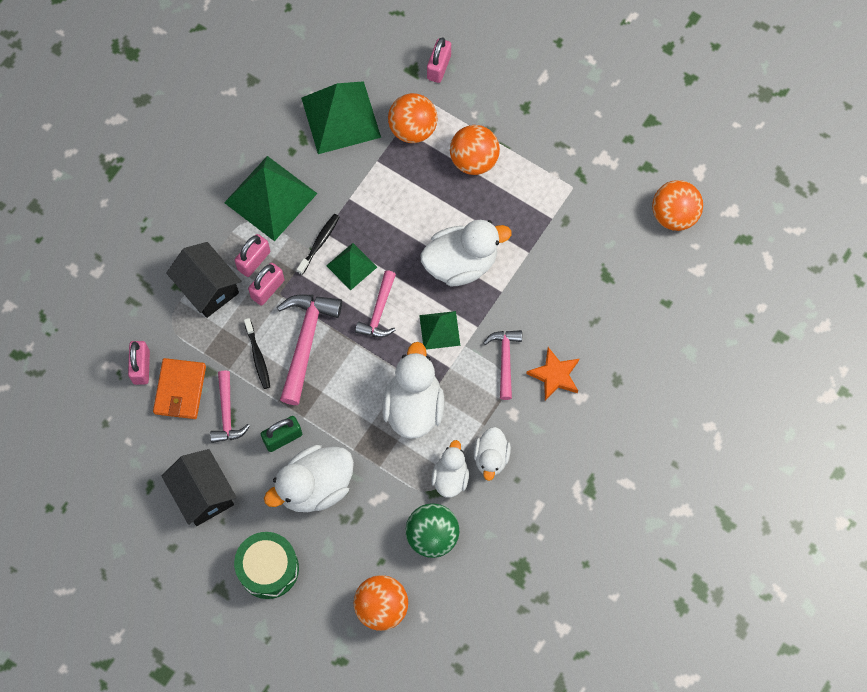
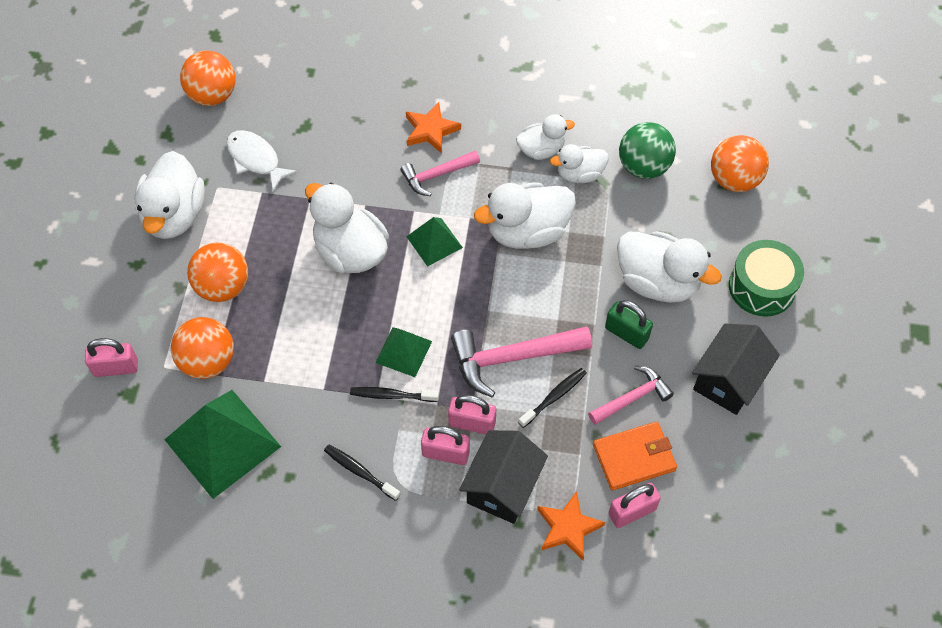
camera: 115 degrees left, 10 degrees down
green pyramid [224,156,318,241] -> black toothbrush [324,444,401,501]
pink hammer [355,270,396,338] -> none
none -> white duck [134,151,205,239]
none -> white fish [226,130,298,191]
none -> orange star [537,491,605,560]

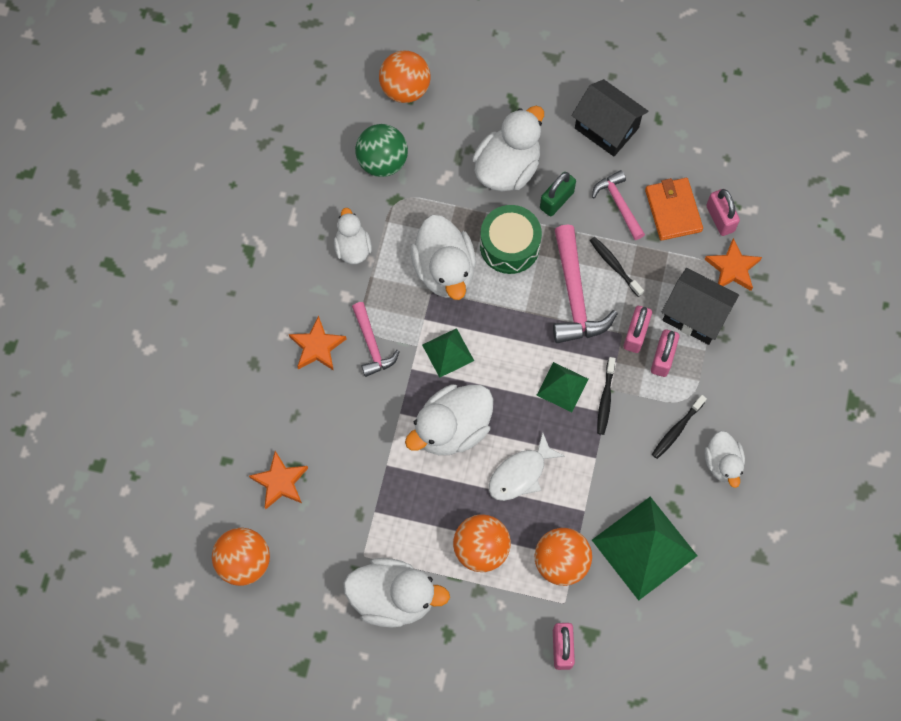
camera: 85 degrees left, 10 degrees up
white fish [226,130,298,191] -> white fish moved to [489,432,565,501]
white duck [550,144,609,183] -> white duck moved to [705,431,745,488]
green drum [729,240,804,317] -> green drum moved to [480,205,542,274]
none -> orange star [249,451,308,509]

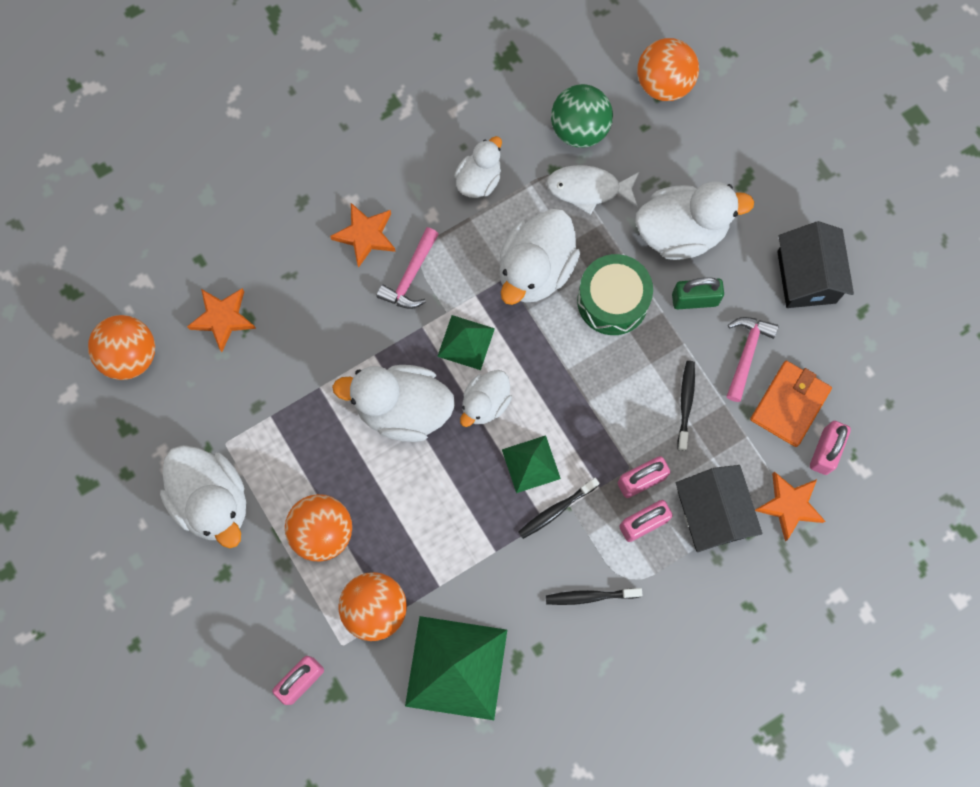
camera: 45 degrees right, 5 degrees up
white fish [489,432,565,501] -> white fish moved to [546,165,639,215]
pink hammer [553,225,618,343] -> none
white duck [705,431,745,488] -> white duck moved to [460,370,512,427]

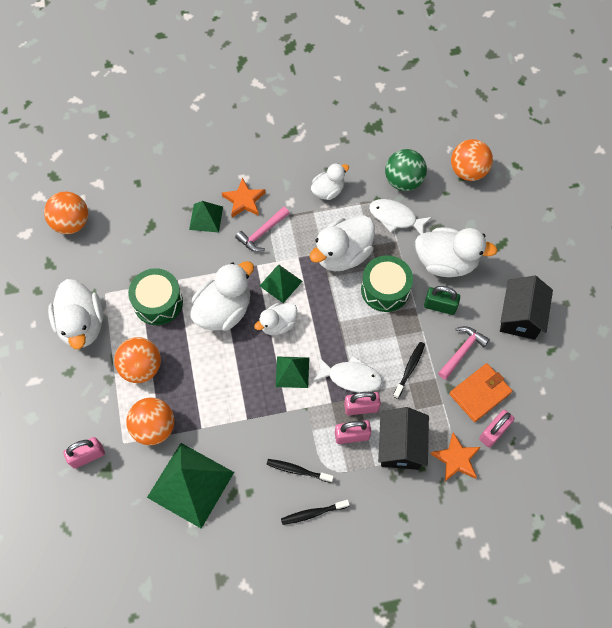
camera: 20 degrees right, 10 degrees down
orange star [187,288,256,352] -> none
white duck [332,365,455,442] -> white duck turned 105 degrees clockwise [190,261,254,331]
black toothbrush [518,478,600,539] -> black toothbrush moved to [281,500,350,525]
none -> green drum [128,268,183,325]
none -> green pyramid [189,201,223,233]
none -> white fish [313,355,382,392]

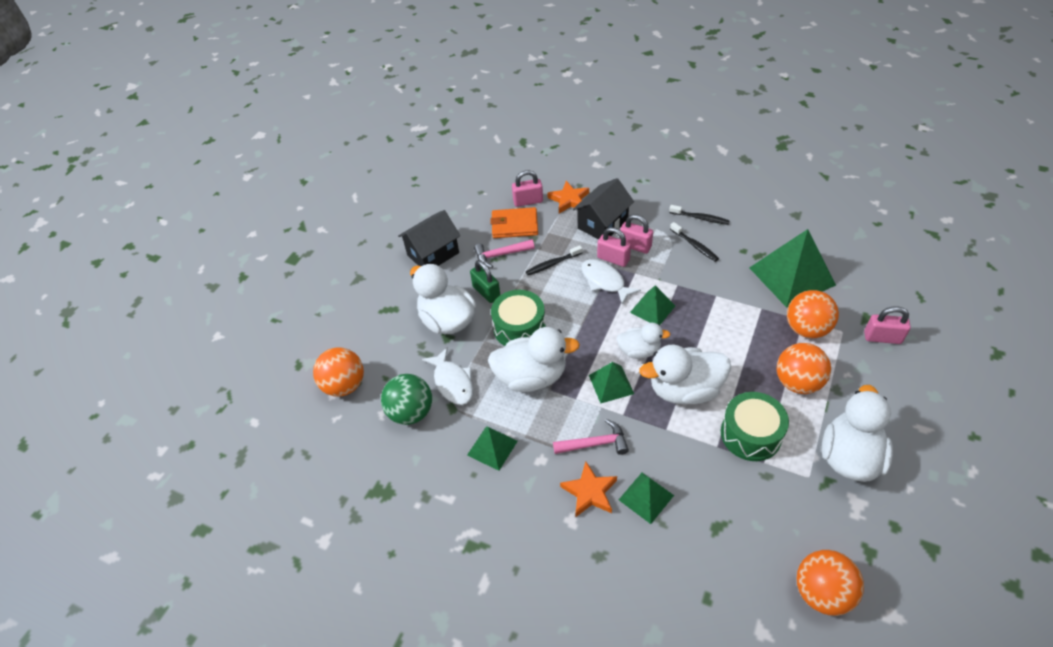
camera: 140 degrees left, 15 degrees down
white duck [311,163,349,200] -> green pyramid [467,426,518,471]

